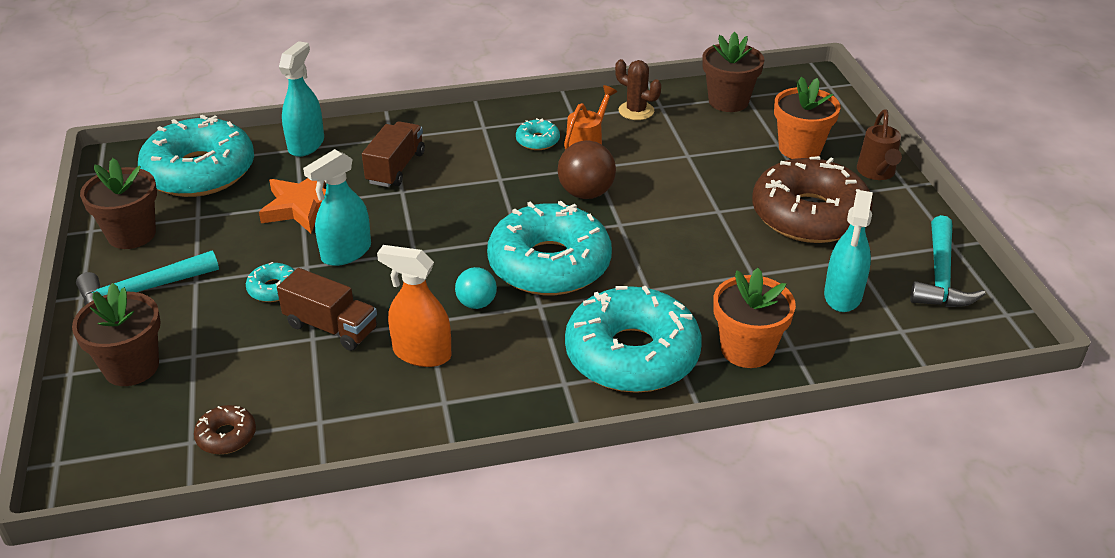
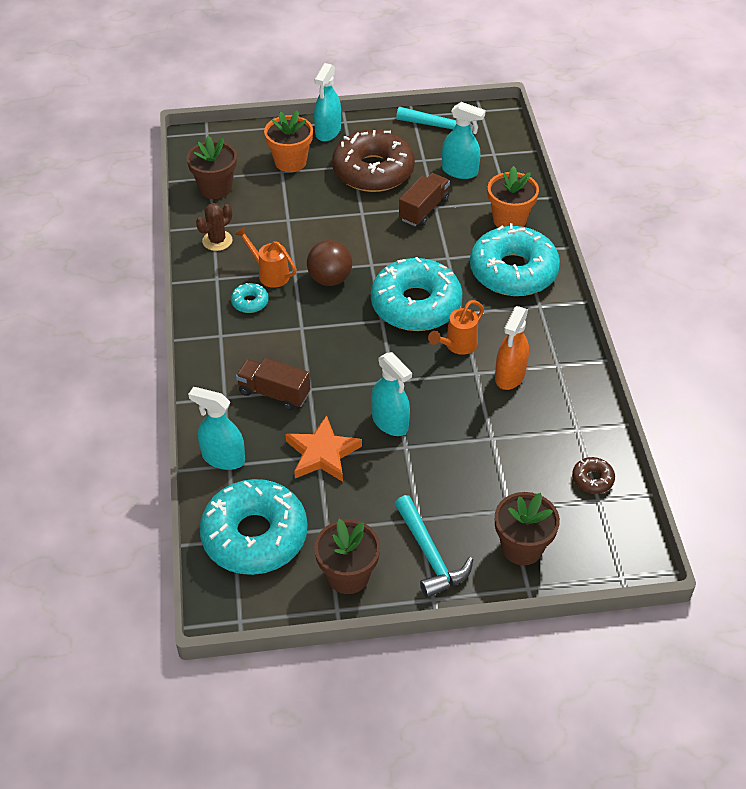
camera: 85 degrees left, 10 degrees up
turquoise donut [246,262,295,302] -> none
brown truck [277,268,377,351] -> brown truck moved to [399,173,450,226]
turquoise ball [455,267,497,309] -> orange watering can [428,300,484,355]
brown watering can [857,109,902,180] -> turquoise spray bottle [314,63,341,142]

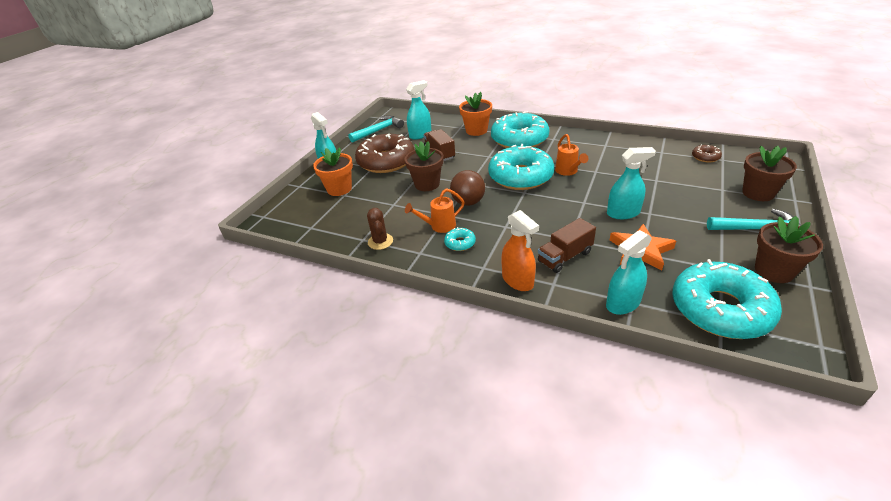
camera: 55 degrees left, 10 degrees down
brown flower pot [187,136,237,199] -> brown flower pot moved to [404,141,443,191]
orange spray bottle [495,306,529,390] -> orange spray bottle moved to [501,210,539,291]

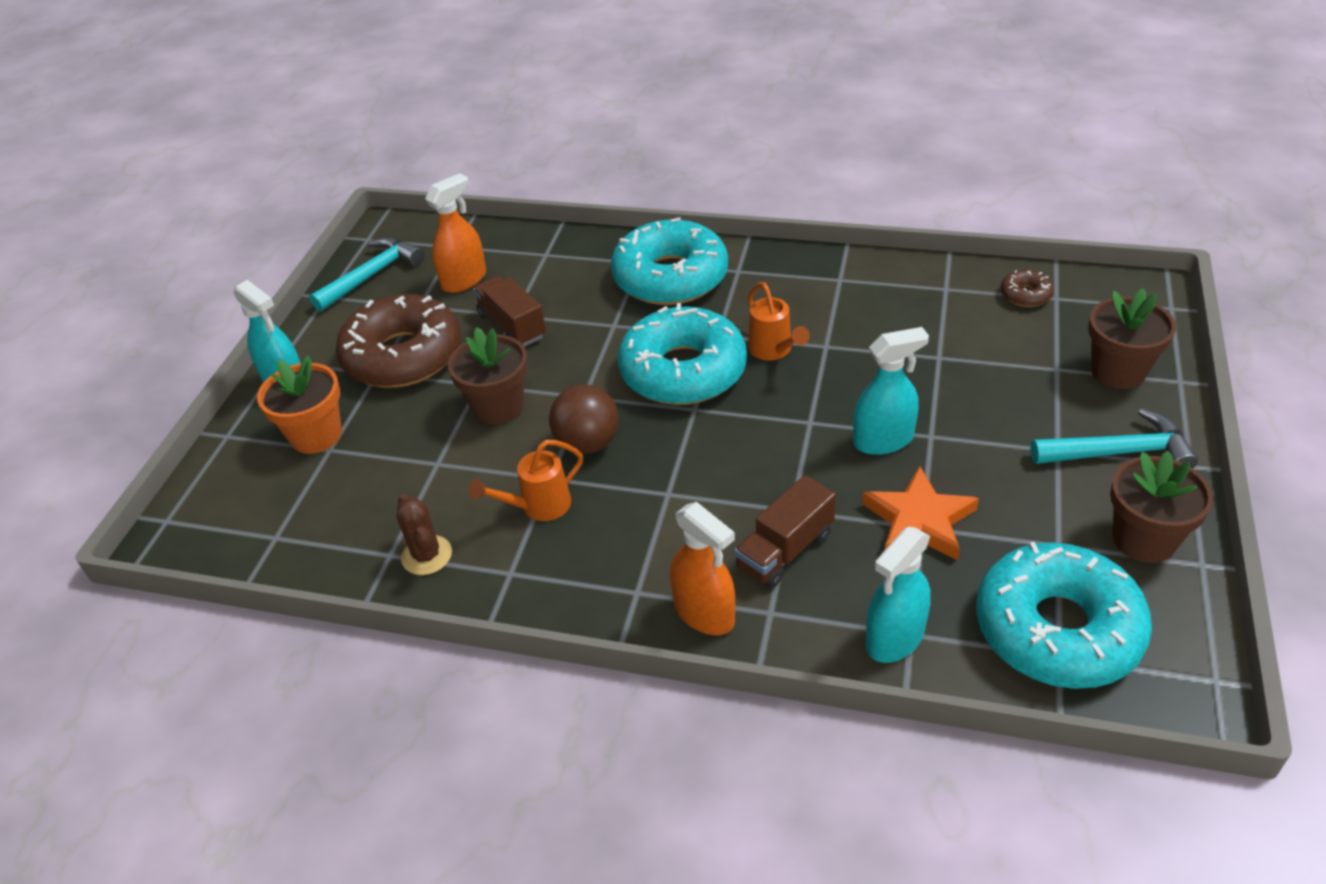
camera: 10 degrees left, 5 degrees up
turquoise spray bottle [406,80,431,140] -> orange spray bottle [425,173,486,293]
turquoise donut [444,227,476,251] -> none
orange flower pot [459,92,492,136] -> none

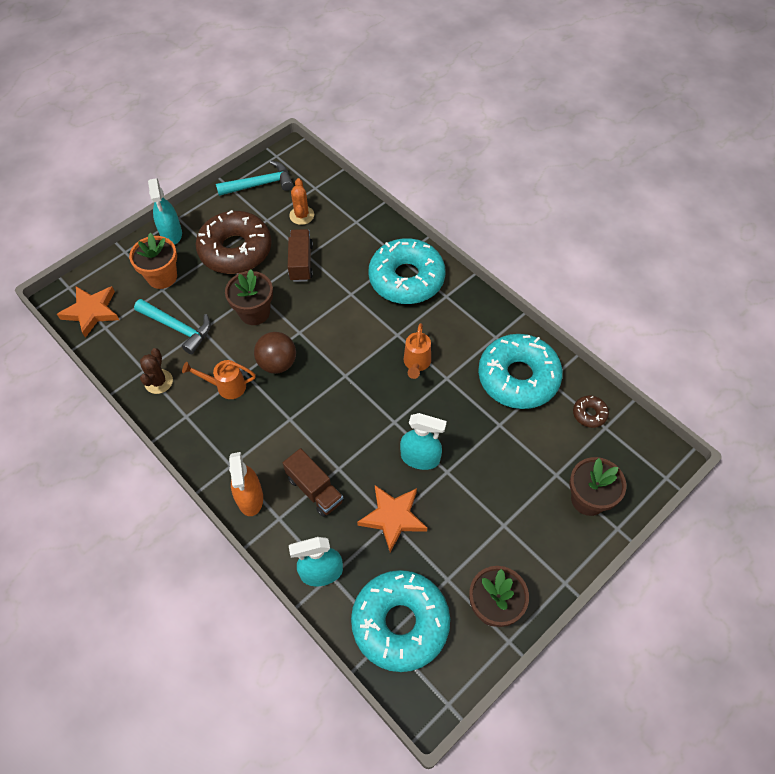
camera: 30 degrees right, 15 degrees up
orange spray bottle [425,173,486,293] -> orange cactus [289,178,314,225]
turquoise donut [618,303,747,405] -> turquoise donut moved to [478,334,563,409]
brown truck [735,475,836,588] -> brown truck turned 120 degrees counterclockwise [283,448,344,517]
turquoise hammer [1031,408,1198,468] -> turquoise hammer moved to [134,299,211,354]
none -> orange star [57,286,119,338]

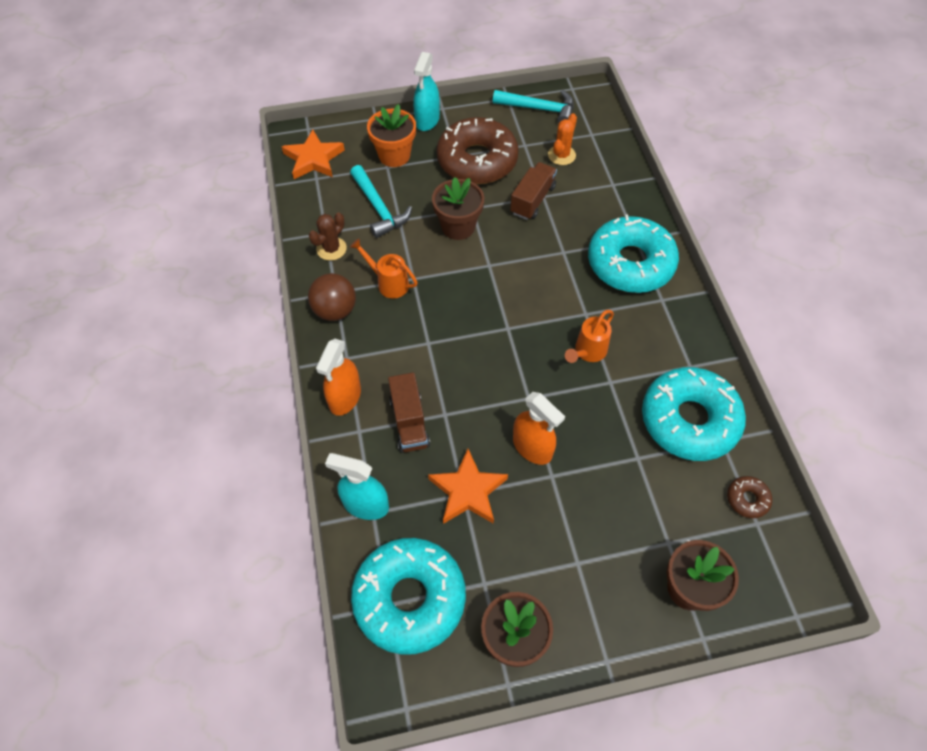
camera: 30 degrees right, 0 degrees up
brown ball [254,332,296,374] -> brown ball moved to [308,273,356,321]
turquoise spray bottle [400,413,447,470] -> orange spray bottle [513,392,565,465]

